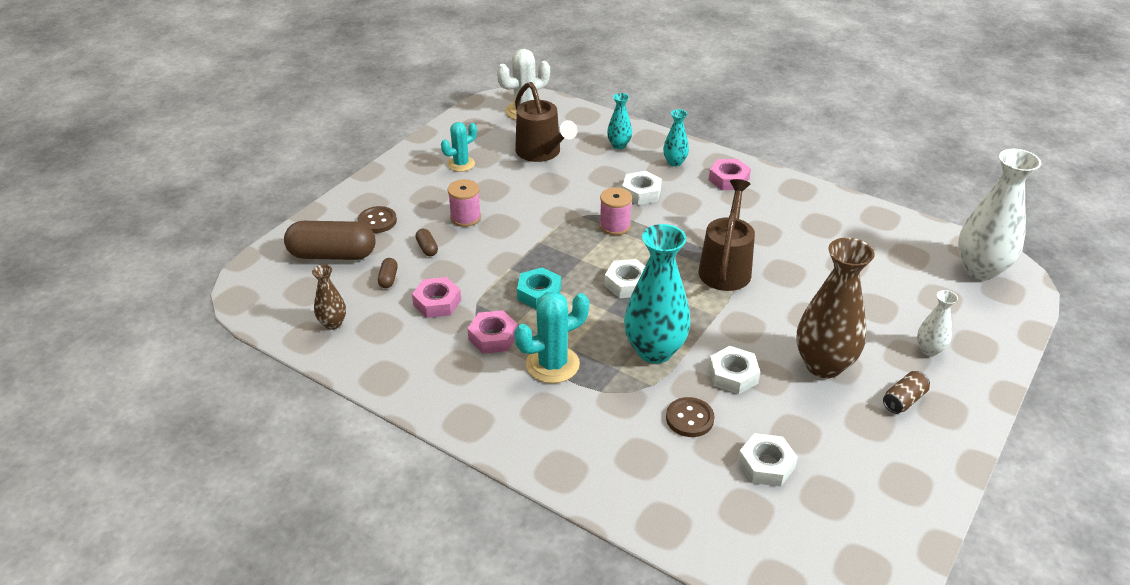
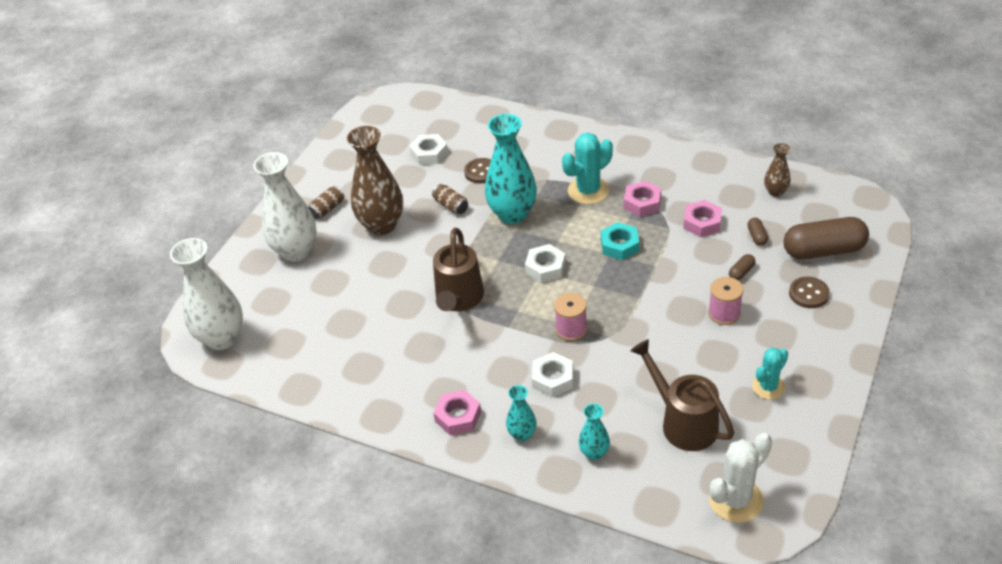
camera: 175 degrees right, 5 degrees up
brown capsule [416,229,438,256] -> brown capsule turned 75 degrees clockwise [729,254,756,280]
white nut [709,346,760,394] -> brown can [432,184,468,215]
white vase [917,290,958,356] -> white vase [253,152,316,262], size x2.03

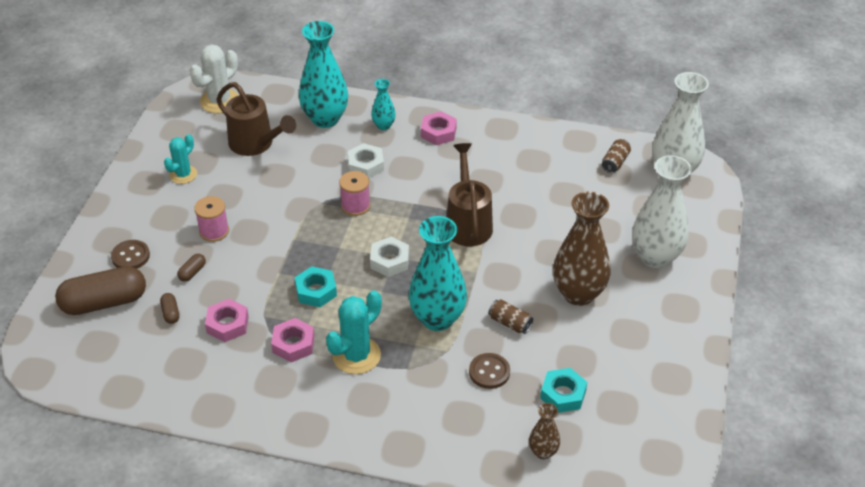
camera: 165 degrees right, 0 degrees up
brown can [308,186,344,219] -> brown can moved to [602,139,631,173]
white nut [409,134,448,165] -> turquoise nut [540,368,587,413]
turquoise vase [579,404,610,460] -> turquoise vase [299,21,348,128], size x2.03
brown vase [764,143,791,197] -> brown vase moved to [529,403,560,459]

